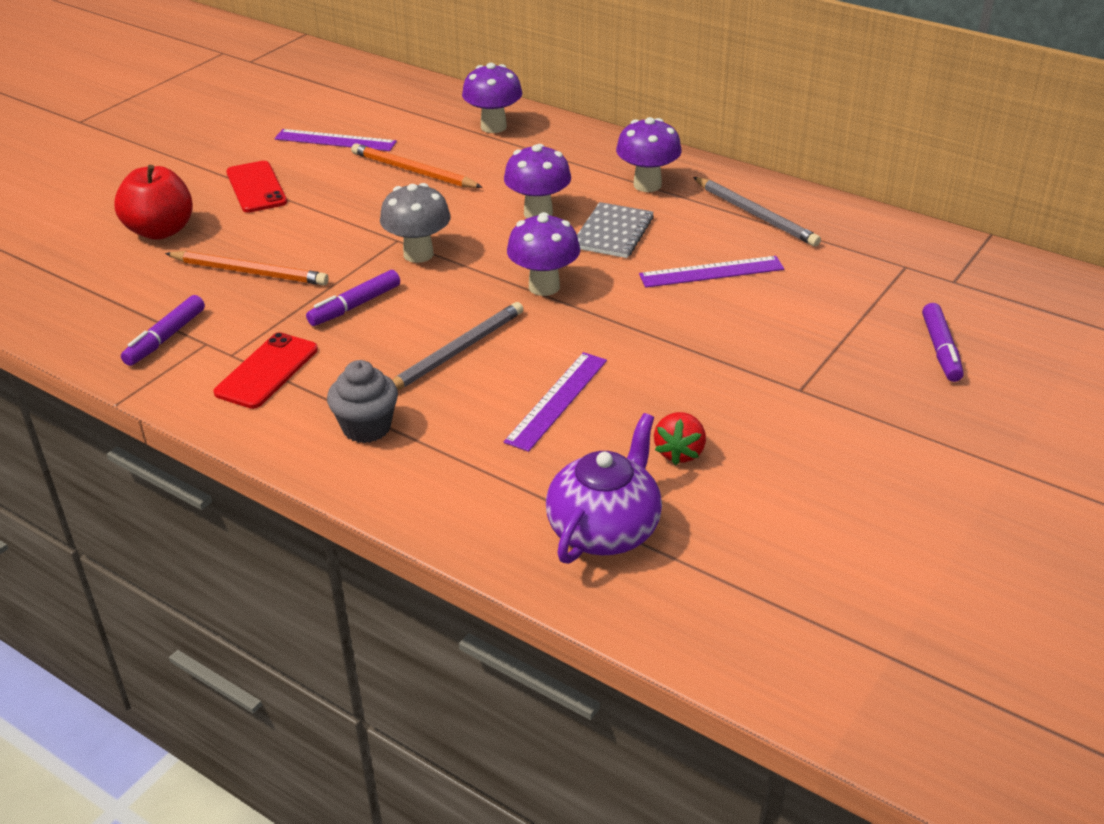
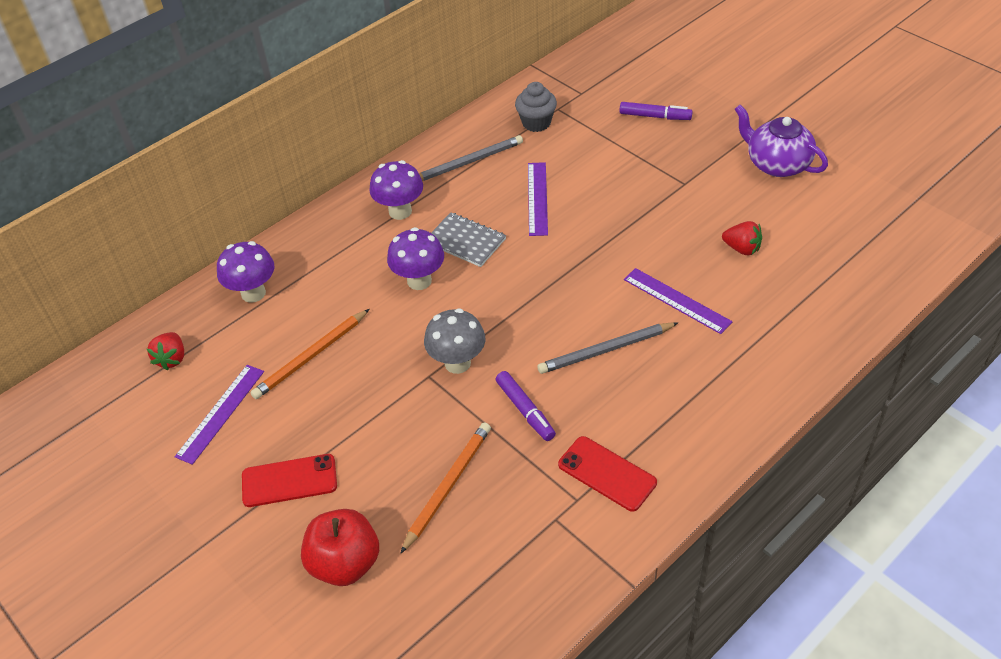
camera: 75 degrees left, 10 degrees up
purple marker [121,295,205,366] -> none
grey cupcake [327,360,398,443] -> grey cupcake moved to [515,82,557,132]
grey pencil [392,302,523,390] -> grey pencil turned 75 degrees counterclockwise [537,322,679,374]
purple mushroom [507,212,580,296] -> none
purple teapot [546,413,662,564] -> purple teapot moved to [735,105,828,177]
none -> red strawberry [147,332,184,370]

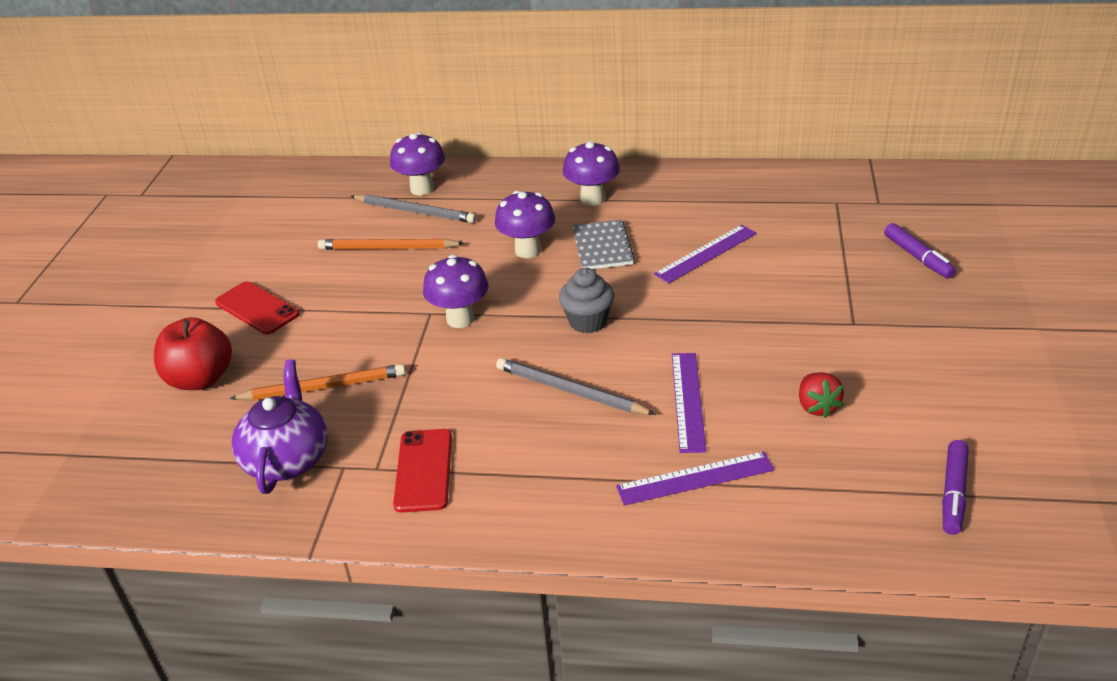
camera: 50 degrees right, 10 degrees down
red strawberry [147,332,184,370] -> none
purple ruler [175,365,264,465] -> purple ruler moved to [616,451,774,506]
grey pencil [419,135,523,181] -> grey pencil moved to [351,194,477,223]
grey mushroom [424,308,485,374] -> purple mushroom [423,255,488,328]
purple marker [496,371,556,441] -> purple marker moved to [942,440,969,535]
grey cupcake [515,82,557,132] -> grey cupcake moved to [559,268,614,333]
purple teapot [735,105,828,177] -> purple teapot moved to [231,359,328,494]

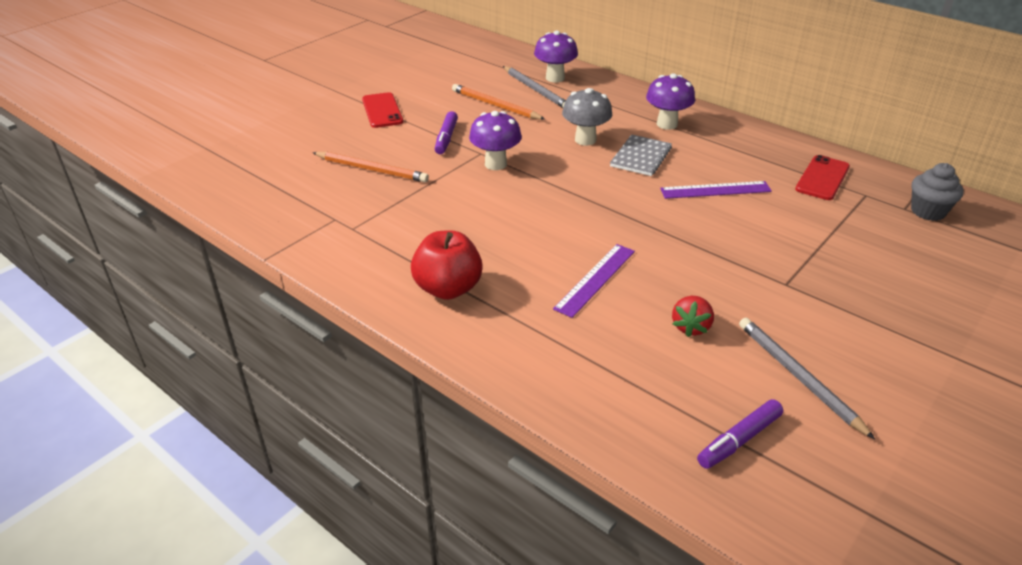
camera: 30 degrees right, 0 degrees up
red apple [154,317,232,390] -> red apple moved to [411,231,483,300]
purple teapot [231,359,328,494] -> none
red phone [393,429,452,513] -> red phone moved to [795,155,850,200]
purple mushroom [495,191,555,258] -> grey mushroom [562,88,612,146]
grey pencil [496,358,656,415] -> grey pencil moved to [739,318,875,439]
grey cupcake [559,268,614,333] -> grey cupcake moved to [911,163,964,221]
purple ruler [616,451,774,506] -> none
purple marker [884,223,956,279] -> purple marker moved to [435,111,458,154]

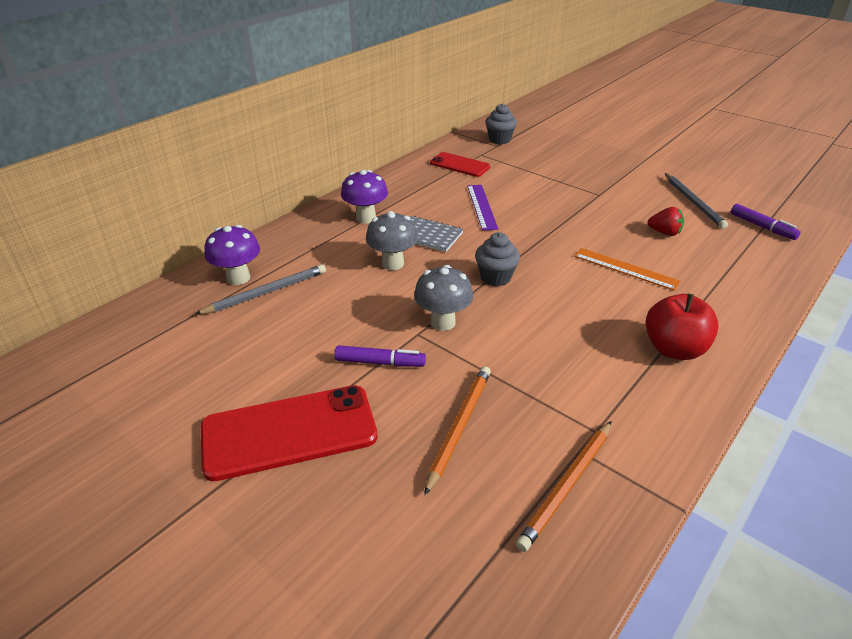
camera: 90 degrees left, 0 degrees up
red phone [362,92,403,128] -> red phone [201,385,378,481], size x1.68
orange pencil [452,84,545,120] -> orange pencil moved to [516,421,612,552]
purple mushroom [469,111,522,170] -> grey mushroom [414,265,473,331]
purple ruler [553,244,635,318] -> orange ruler [574,248,681,291]
grey pencil [739,318,875,439] -> grey pencil turned 75 degrees counterclockwise [665,173,728,229]
none -> grey cupcake [475,232,520,286]

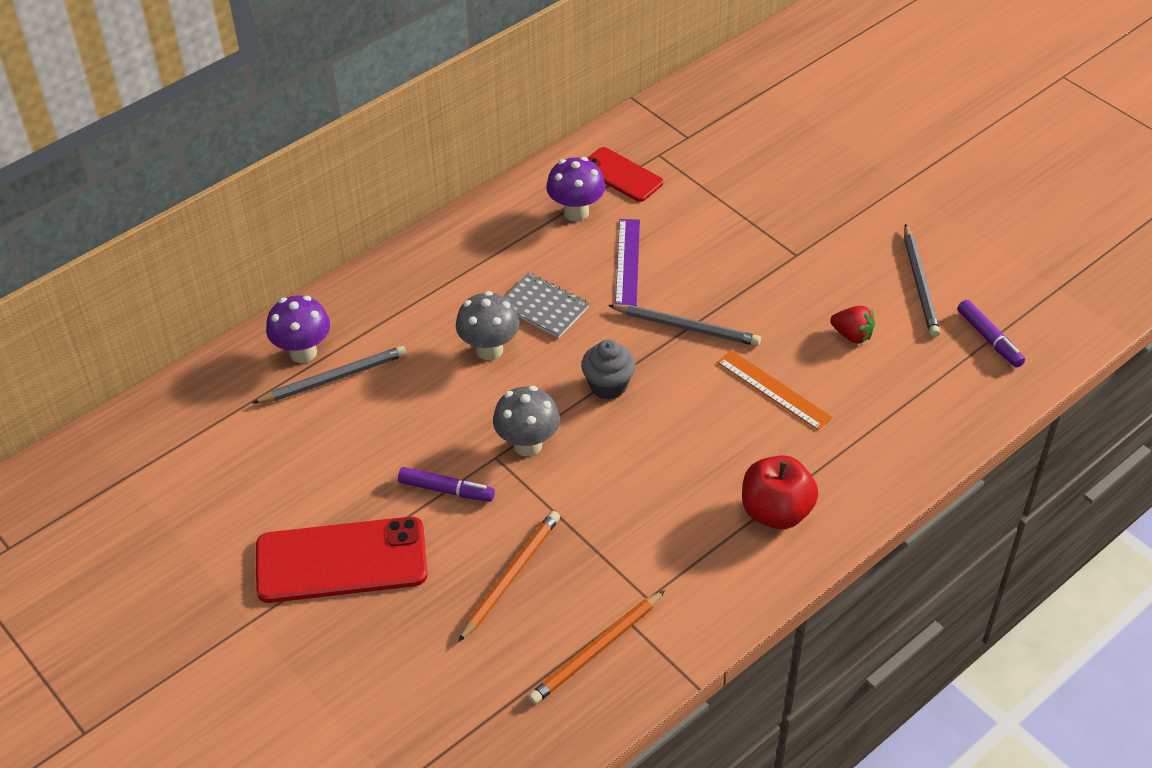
camera: 10 degrees right, 10 degrees up
purple mushroom [341,170,388,224] -> purple mushroom moved to [546,157,606,221]
grey cupcake [485,103,517,144] -> none
none -> grey pencil [608,304,761,346]

